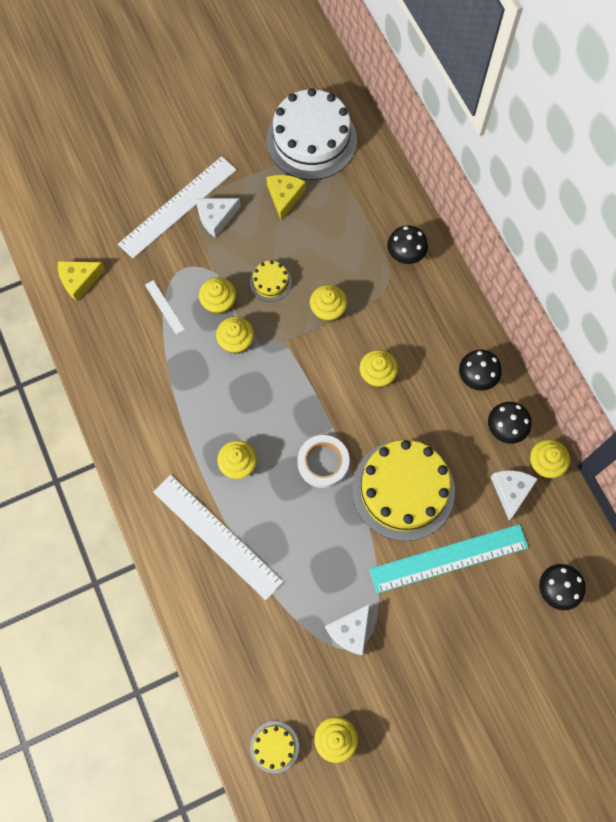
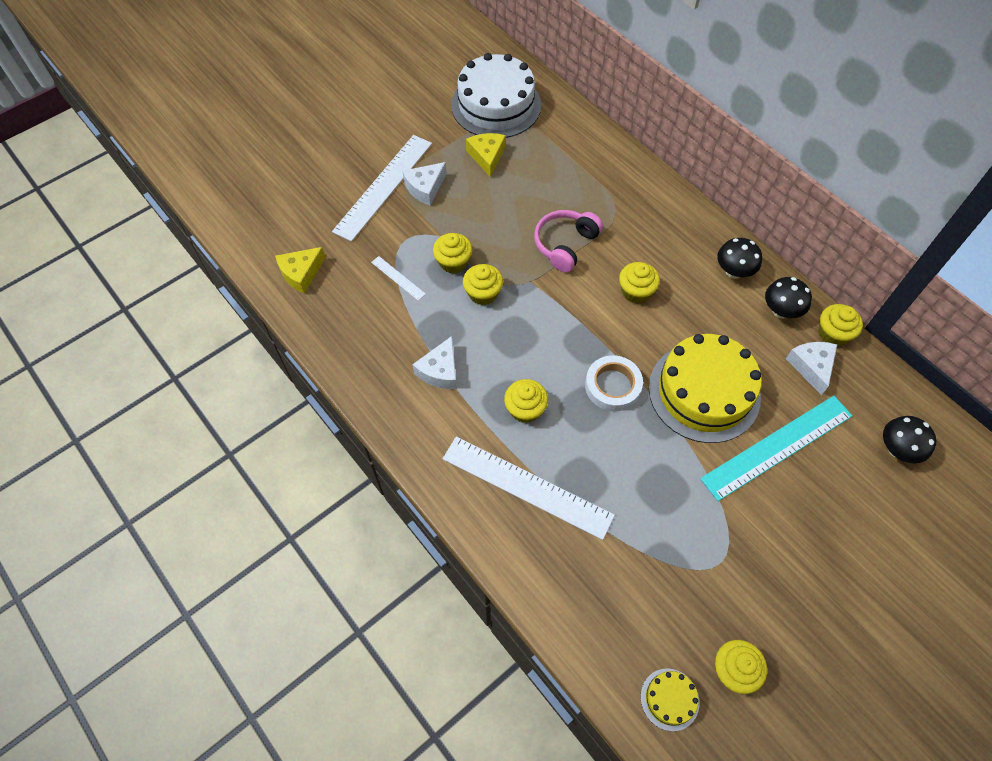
camera: 15 degrees left, 10 degrees down
yellow cake [250,261,292,302] -> none
yellow cupcake [310,285,347,322] -> pink headphones [534,210,603,272]
white cheese [325,604,370,656] -> white cheese moved to [412,336,457,389]
black mushroom [387,225,428,264] -> none

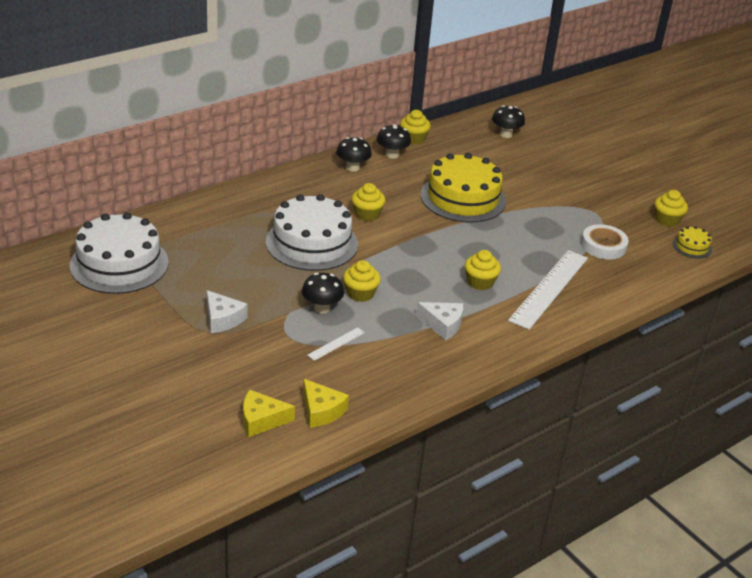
camera: 90 degrees left, 25 degrees down
white ruler [332,135,432,242] -> none
yellow cupcake [433,233,472,273] -> black mushroom [302,273,344,313]
yellow cheese [466,133,506,178] -> yellow cheese moved to [243,389,295,437]
pink headphones [534,210,603,272] -> white cake [266,194,358,271]
white tape [585,355,643,411] -> white tape moved to [581,224,629,260]
turquoise ruler [700,396,852,501] -> none
white cheese [786,342,837,395] -> none

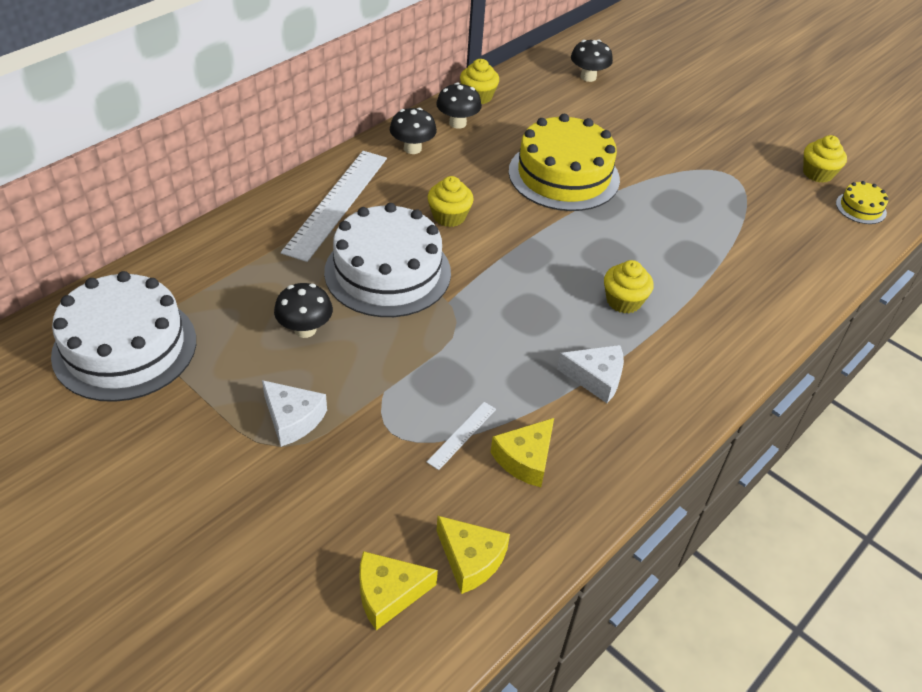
camera: 10 degrees left, 10 degrees up
black mushroom [302,273,344,313] -> black mushroom moved to [274,283,333,338]
yellow cupcake [343,260,381,302] -> none
white ruler [508,250,588,330] -> white ruler moved to [281,151,387,262]
white tape [581,224,629,260] -> none
none -> yellow cheese [491,418,554,487]

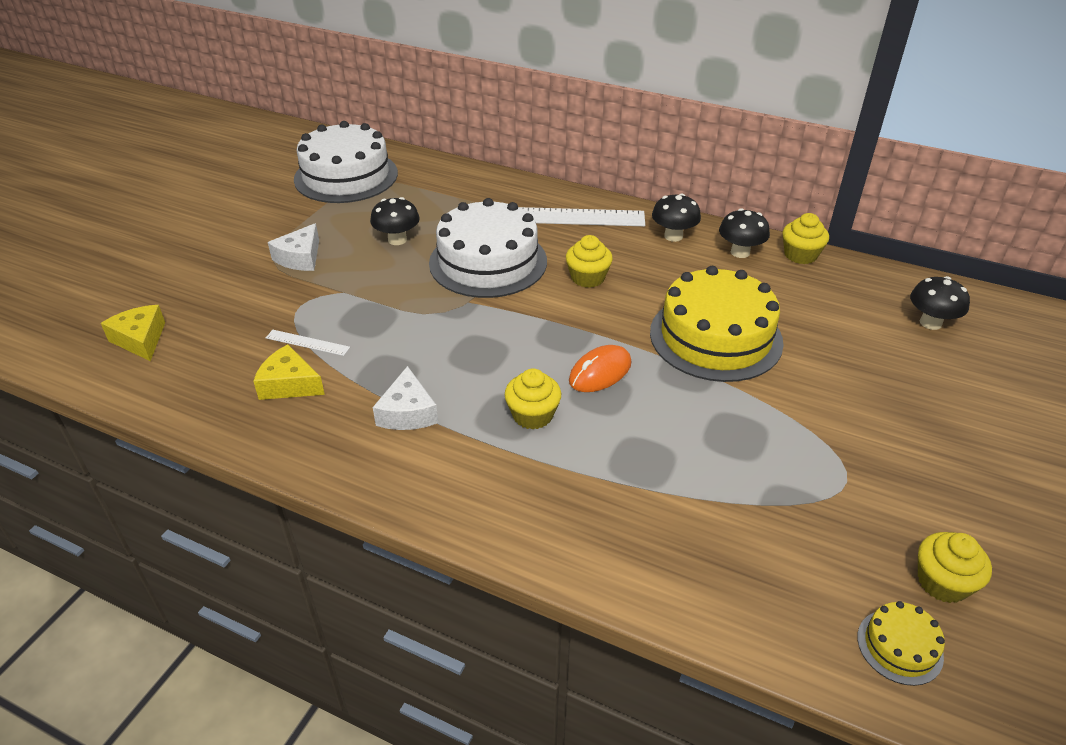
camera: 75 degrees right, 5 degrees down
yellow cheese [437,516,510,594] -> none
none -> orange mouse [569,345,631,392]

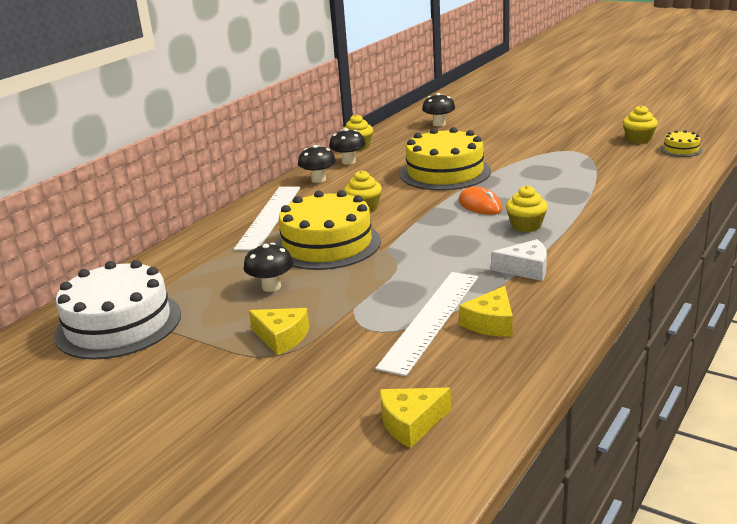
camera: 80 degrees left, 15 degrees down
white ruler [266,330,350,356] -> white ruler [375,272,478,376], size x2.29
white cheese [268,223,319,271] -> yellow cheese [249,308,309,355]
white cake [429,198,547,298] -> yellow cake [275,190,381,270]

